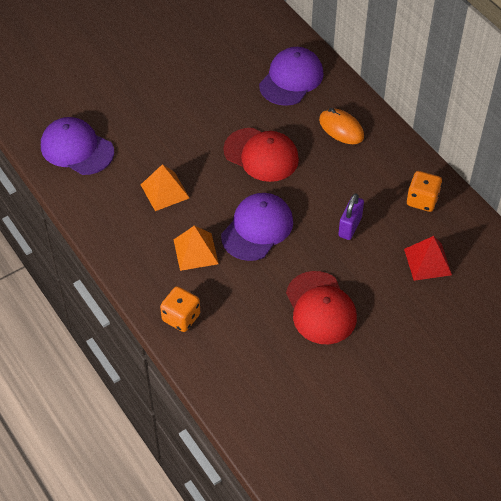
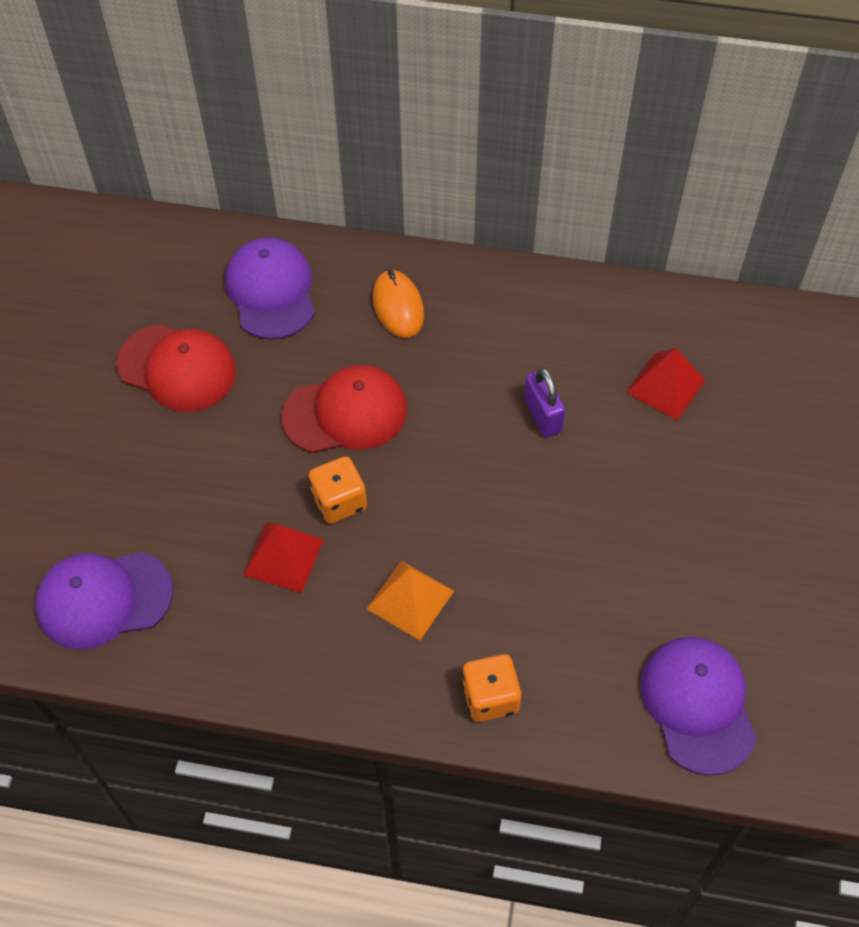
camera: 45 degrees left, 5 degrees up
orange pyramid [141,164,189,211] -> red pyramid [243,522,324,593]
purple cap [221,193,293,261] -> purple cap moved to [640,637,757,776]
red cap [286,271,357,344] -> red cap moved to [116,324,236,412]
orange mouse [319,108,364,144] -> orange mouse turned 75 degrees clockwise [373,270,424,338]
orange dice [407,171,442,212] -> orange dice moved to [309,456,367,524]

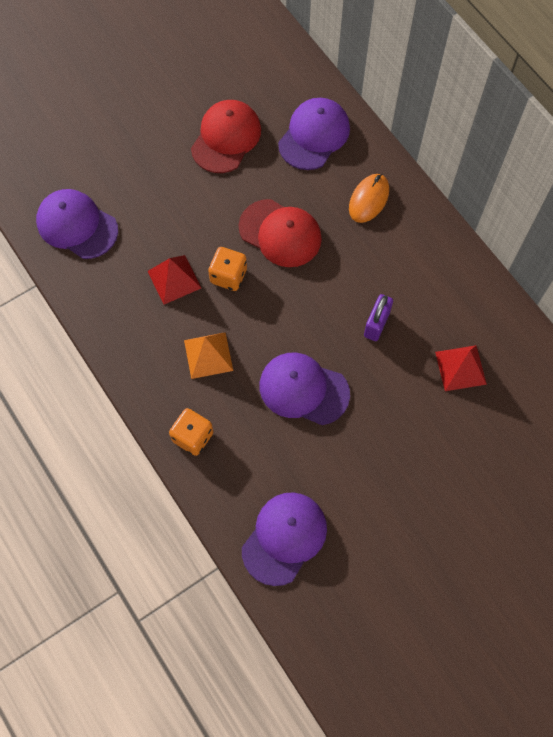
camera: 45 degrees right, 10 degrees up
red cap [116,324,236,412] -> red cap turned 135 degrees counterclockwise [191,100,261,173]
none -> purple cap [259,353,350,425]

